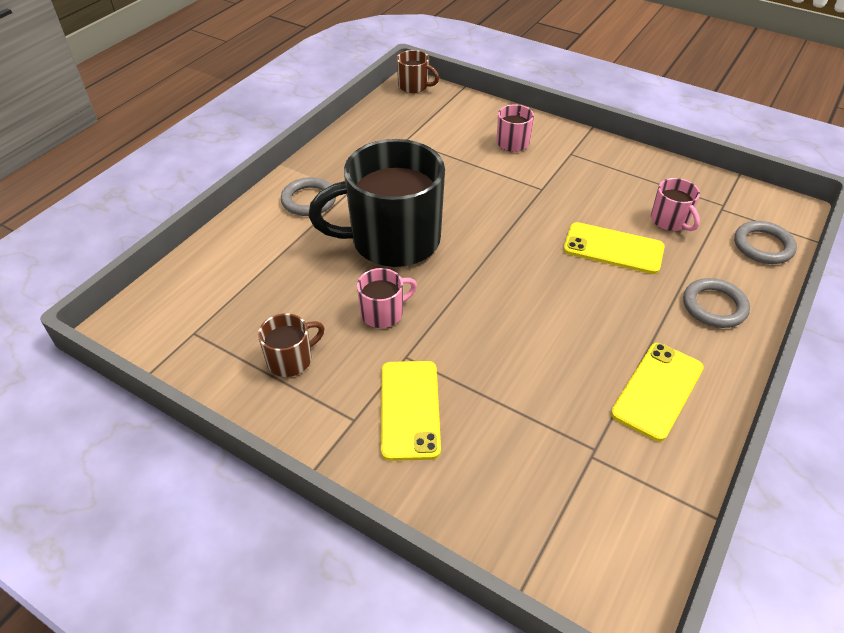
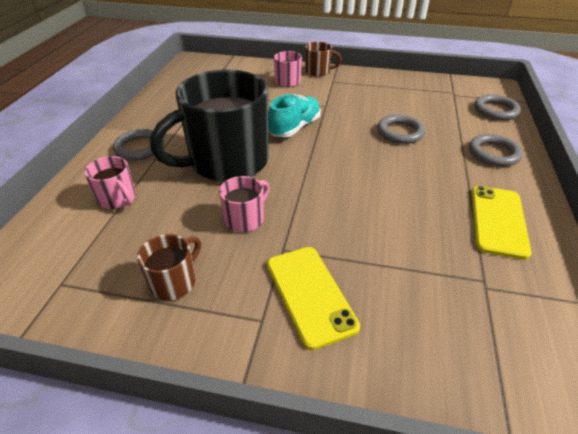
camera: 20 degrees left, 5 degrees down
brown mug [397,50,439,93] -> brown mug moved to [305,42,342,76]
yellow phone [564,222,665,274] -> grey ring [377,114,425,144]
pink mug [651,178,700,231] -> pink mug moved to [84,156,136,209]
none -> turquoise shoe [268,94,321,137]

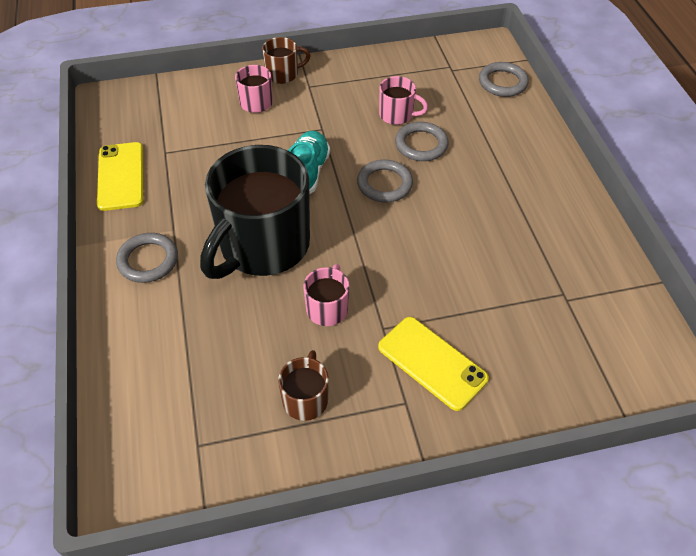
camera: 25 degrees left, 10 degrees up
pink mug [84,156,136,209] -> pink mug moved to [379,76,428,125]
grey ring [469,134,523,167] -> grey ring moved to [357,160,413,202]
yellow phone [471,186,532,260] -> yellow phone moved to [97,142,144,211]

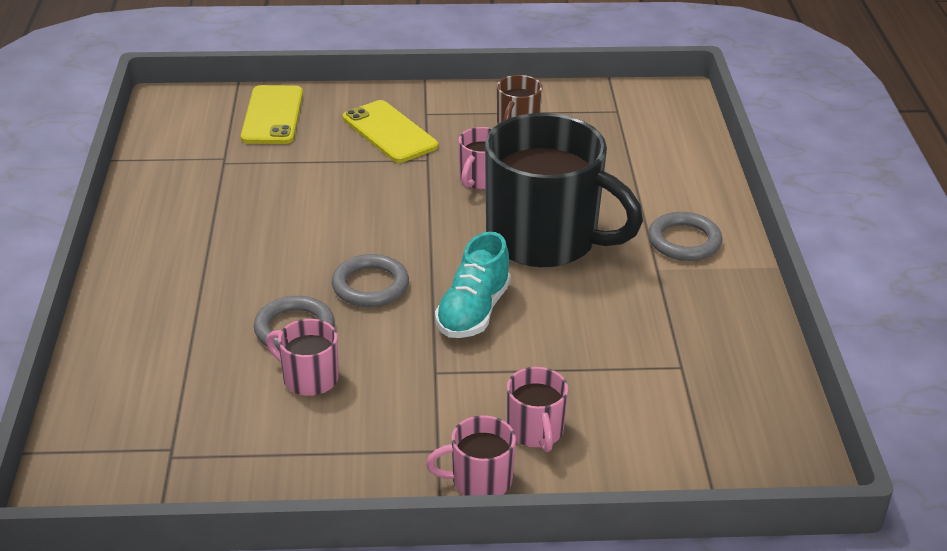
camera: 170 degrees left, 15 degrees down
yellow phone [97,142,144,211] -> yellow phone moved to [241,85,303,144]
black mug [200,145,310,279] -> black mug turned 75 degrees clockwise [485,113,643,267]
brown mug [262,37,311,84] -> pink mug [426,415,516,496]
grey ring [479,62,529,97] -> none

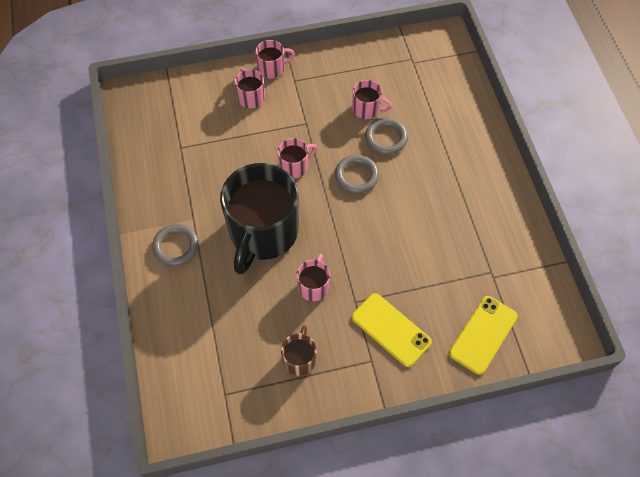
camera: 170 degrees right, 25 degrees up
yellow phone [241,85,303,144] -> yellow phone turned 45 degrees clockwise [449,296,518,375]
turquoise shoe [435,232,511,338] -> pink mug [277,138,318,178]
black mug [485,113,643,267] -> black mug turned 90 degrees counterclockwise [220,163,299,275]

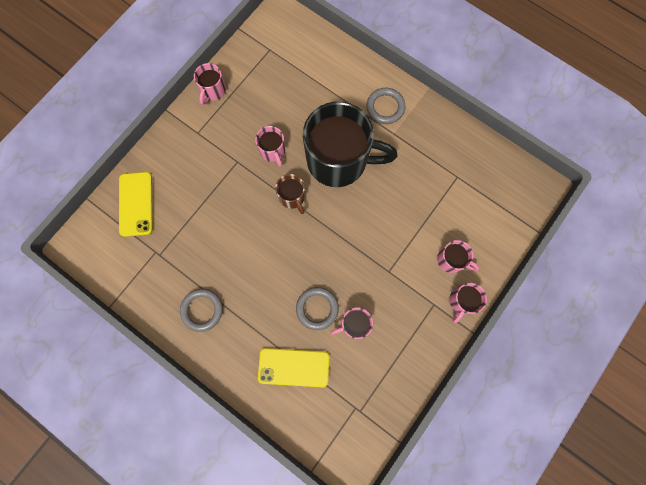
camera: 140 degrees right, 15 degrees up
black mug [220,163,299,275] -> black mug turned 120 degrees clockwise [303,102,398,187]
pink mug [277,138,318,178] -> pink mug moved to [194,63,226,105]
brown mug [281,325,317,376] -> brown mug moved to [275,174,305,214]
grey ring [335,155,379,194] -> grey ring moved to [180,289,223,332]
yellow phone [352,293,432,367] -> yellow phone moved to [258,348,329,387]

